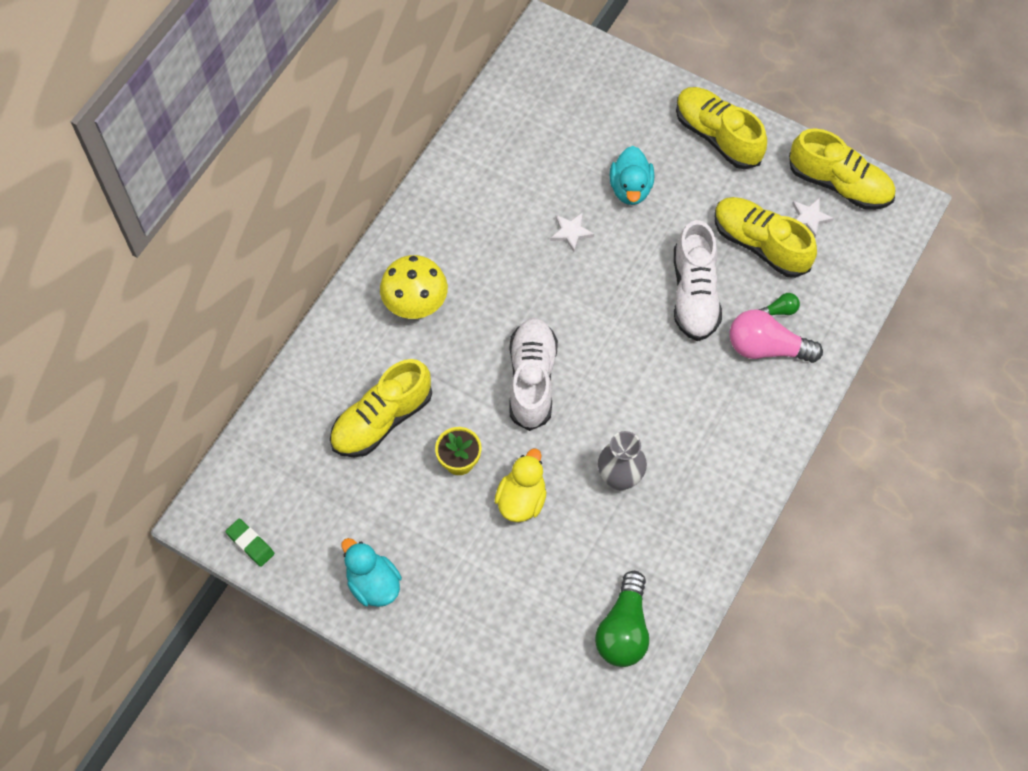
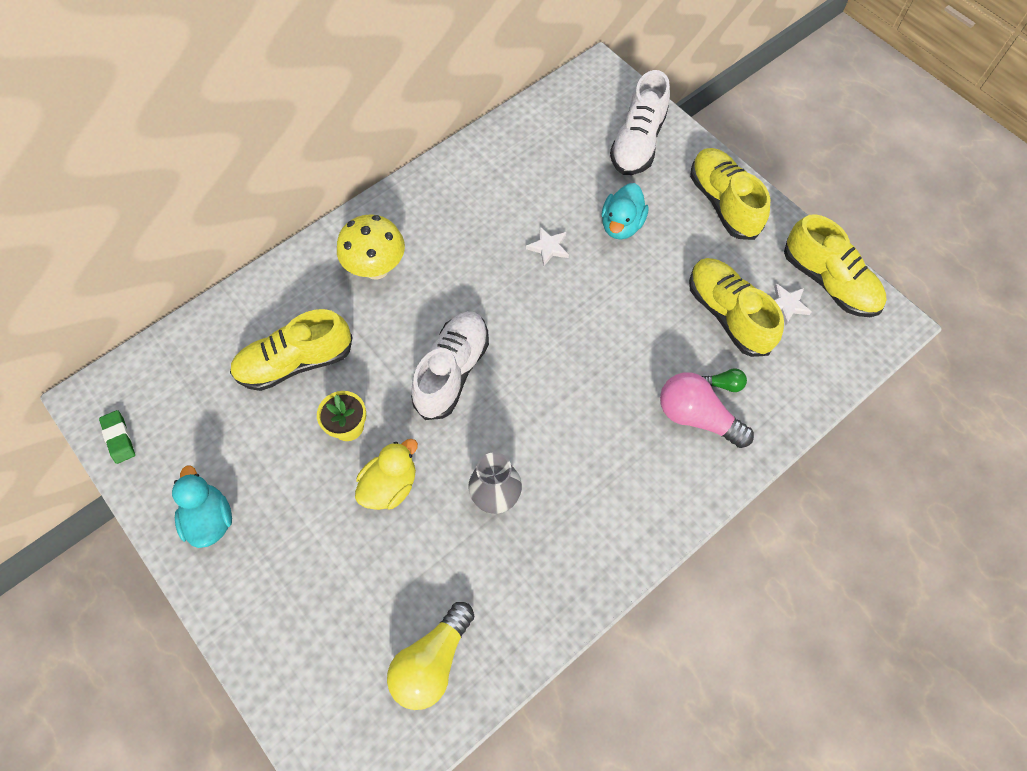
camera: 20 degrees right, 0 degrees up
green light bulb [595,571,649,667] -> yellow light bulb [387,602,474,710]
white shoe [674,220,722,341] -> white shoe moved to [610,70,670,175]

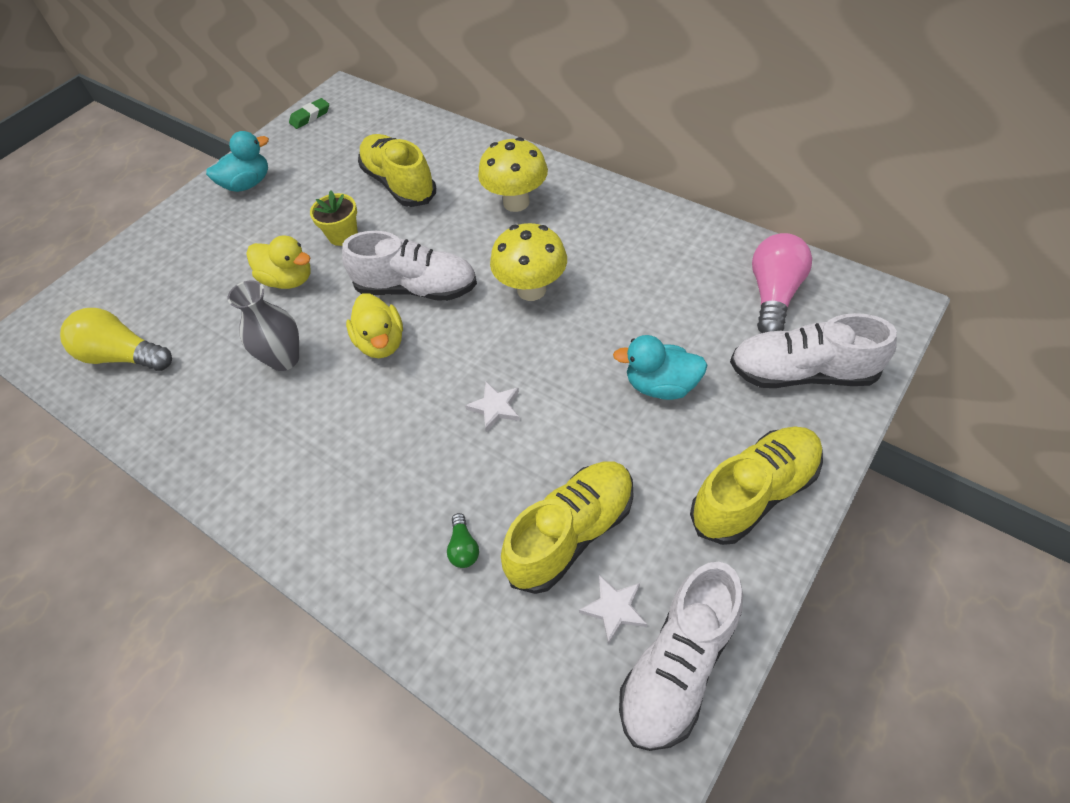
camera: 80 degrees right, 10 degrees down
white star [526,227,569,266] -> white star moved to [465,382,520,432]
pink light bulb [660,372,754,448] -> pink light bulb moved to [752,233,812,333]
yellow shoe [784,214,887,317] -> white shoe [619,562,743,751]
none -> yellow duck [346,293,403,358]
none -> yellow mushroom [490,223,567,301]

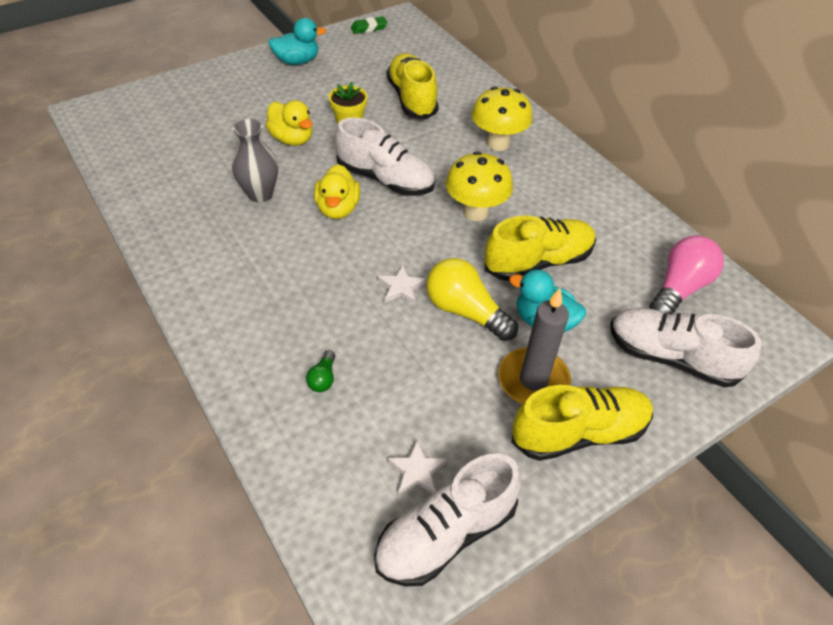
camera: 15 degrees right, 5 degrees down
yellow light bulb [60,308,172,371] -> yellow light bulb moved to [426,258,518,341]
yellow shoe [501,461,633,594] -> yellow shoe moved to [485,216,596,281]
none -> grey candle [498,288,571,404]

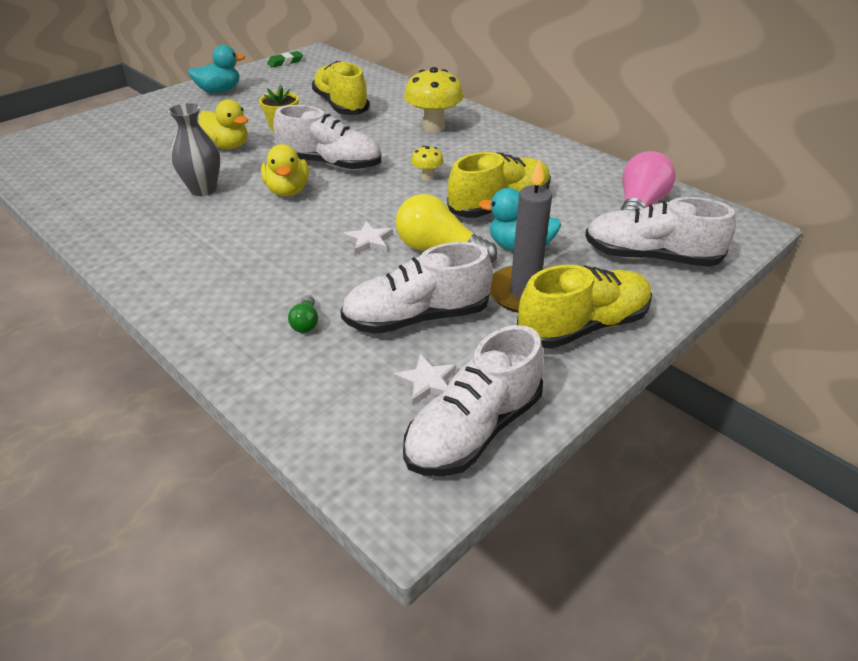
camera: 10 degrees left, 10 degrees down
yellow mushroom [446,151,513,221] -> yellow mushroom [411,146,444,180], size x0.50
none -> white shoe [340,242,493,334]

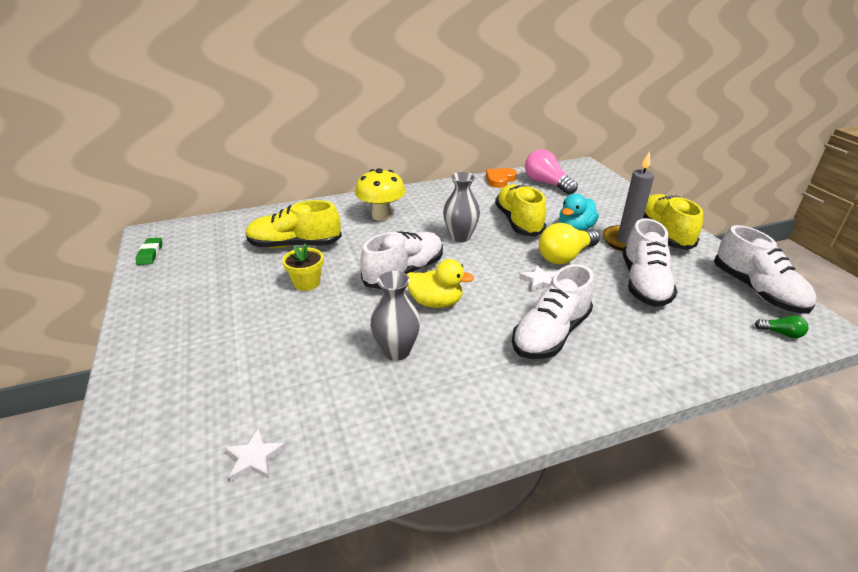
camera: 65 degrees left, 5 degrees down
turquoise duck [188,45,245,93] -> none
yellow duck [199,99,248,149] -> none
green light bulb [288,295,318,333] -> green light bulb moved to [755,315,808,338]
white star [393,354,456,405] -> white star moved to [225,428,286,482]
yellow mushroom [411,146,444,180] -> grey vase [443,172,480,242]
white shoe [585,197,736,267] -> white shoe moved to [512,264,594,359]
none -> orange heart [486,168,517,188]

